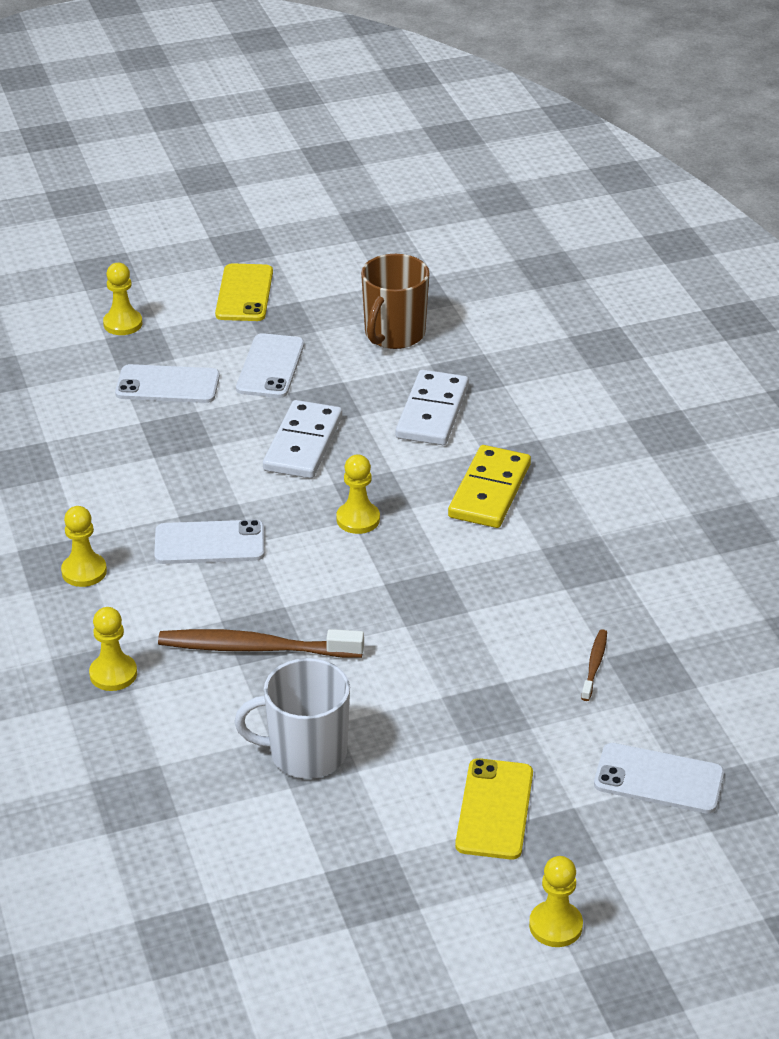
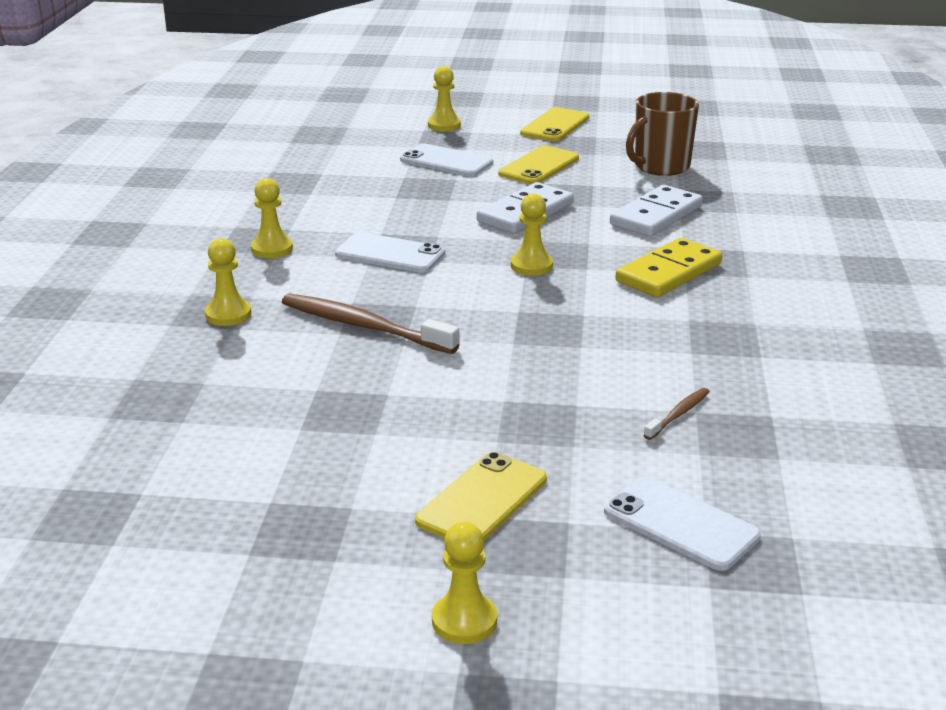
camera: 25 degrees right, 10 degrees down
white mug [235,658,350,779] -> none
white phone [236,333,304,398] -> yellow phone [498,145,579,184]

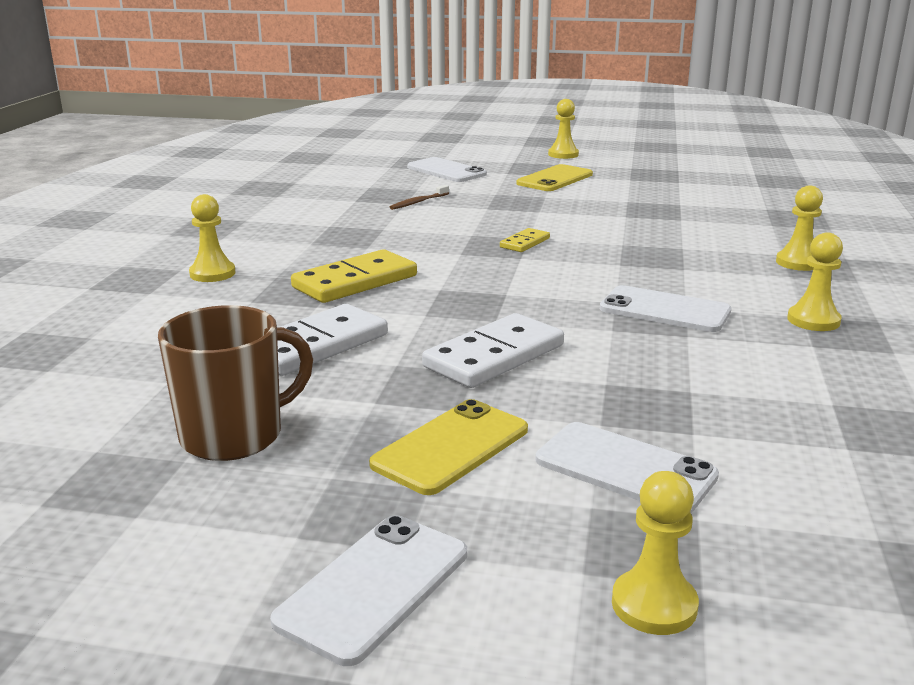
camera: 175 degrees left, 5 degrees down
brown toothbrush [282,294,460,354] -> none
yellow pawn [511,194,553,276] -> yellow pawn moved to [189,194,235,282]
yellow phone [520,107,589,141] -> white phone [270,515,467,666]
none -> yellow domino [500,228,550,252]

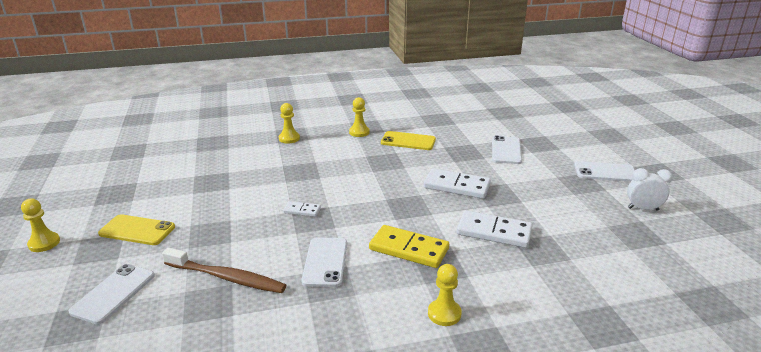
camera: 115 degrees left, 5 degrees up
brown mug [158,305,313,461] -> none
yellow phone [369,399,528,495] -> yellow phone moved to [381,131,436,150]
brown toothbrush [390,185,449,210] -> brown toothbrush [162,247,286,293], size x2.06
yellow domino [500,228,550,252] -> white domino [283,201,321,217]
white phone [600,285,731,332] -> white phone moved to [302,238,347,287]
yellow pawn [612,471,699,635] -> none
none -> white clock [627,168,673,211]

